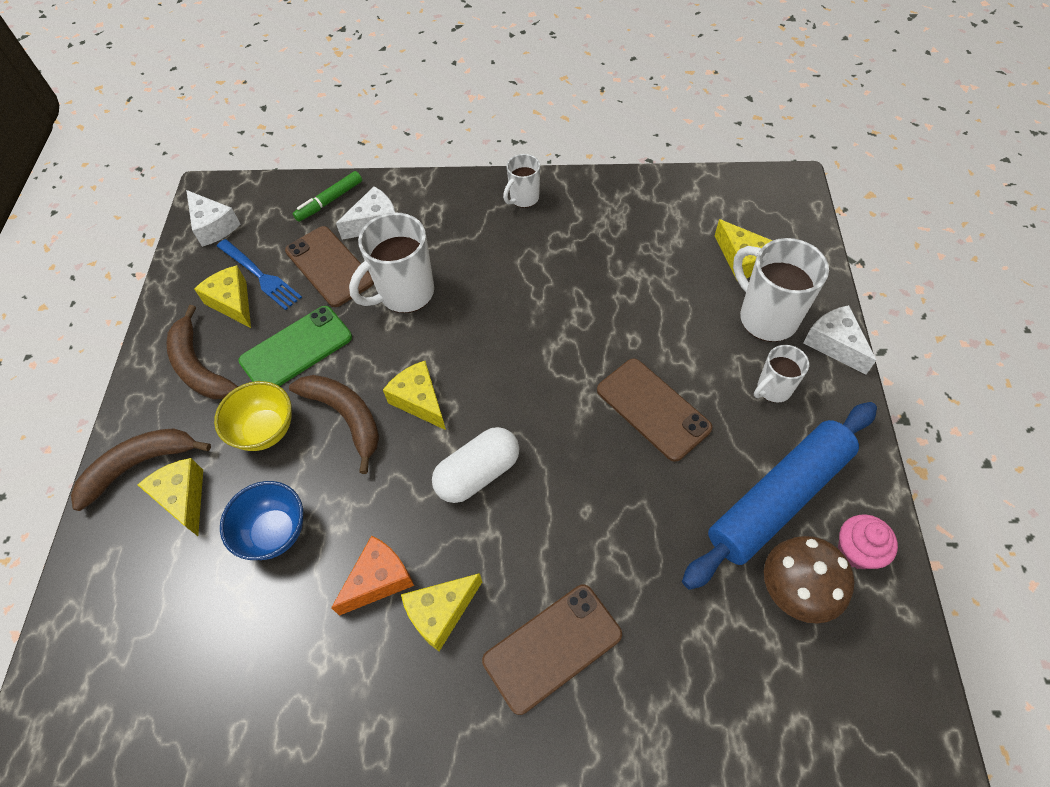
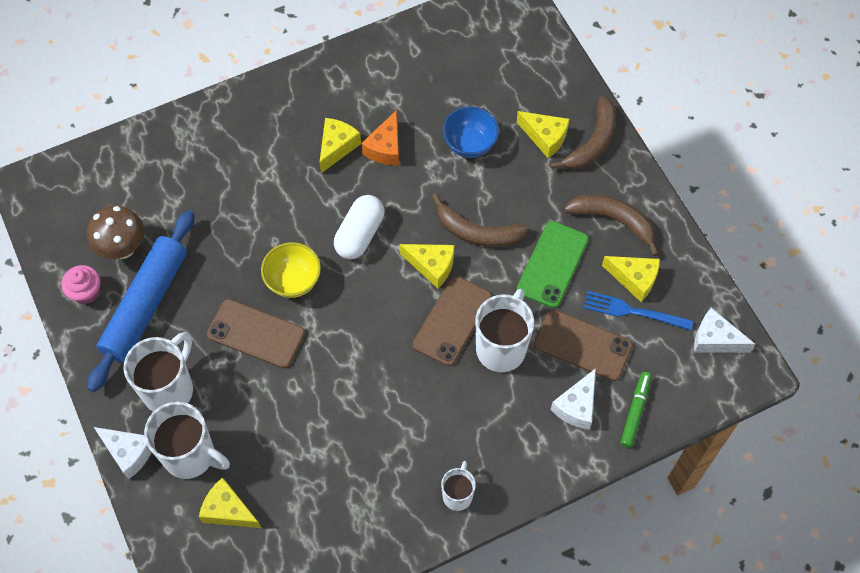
camera: 150 degrees right, 5 degrees up
yellow bowl [214,381,291,451] -> yellow bowl moved to [261,242,321,298]
brown phone [482,585,622,715] -> brown phone moved to [413,276,492,366]
white mug [754,345,809,403] -> white mug [124,332,193,412], size x1.77

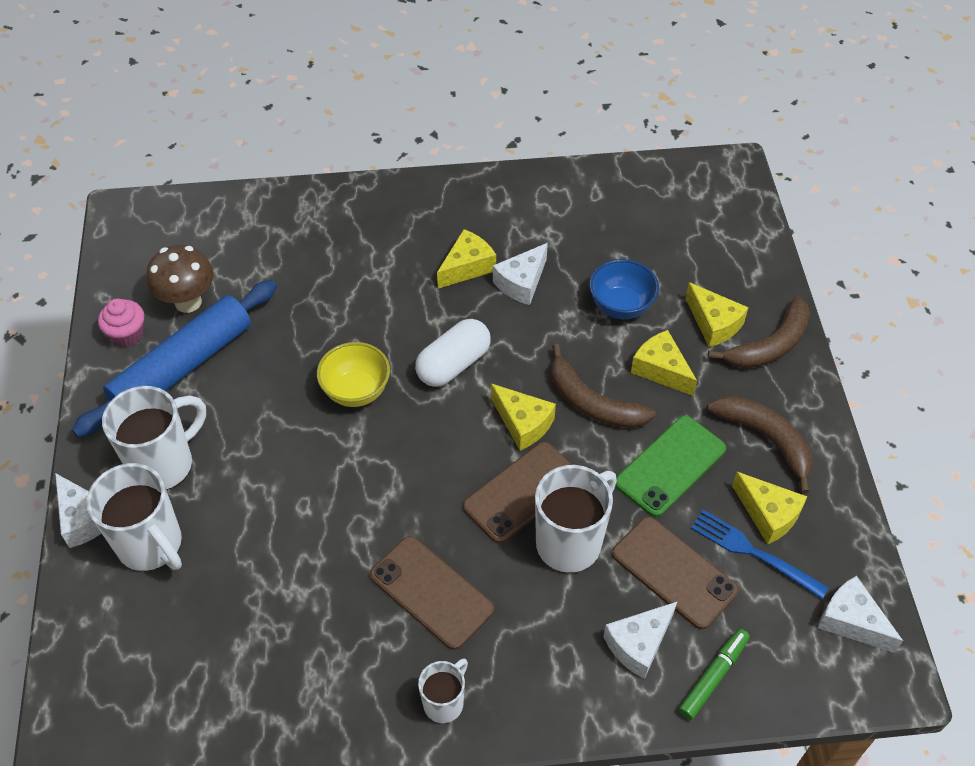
camera: 20 degrees right, 10 degrees down
yellow cheese [199,477,261,528] -> yellow cheese moved to [631,330,697,396]
brown phone [207,299,305,368] -> brown phone moved to [370,536,494,650]
orange cheese [361,110,399,165] -> white cheese [493,243,548,305]

